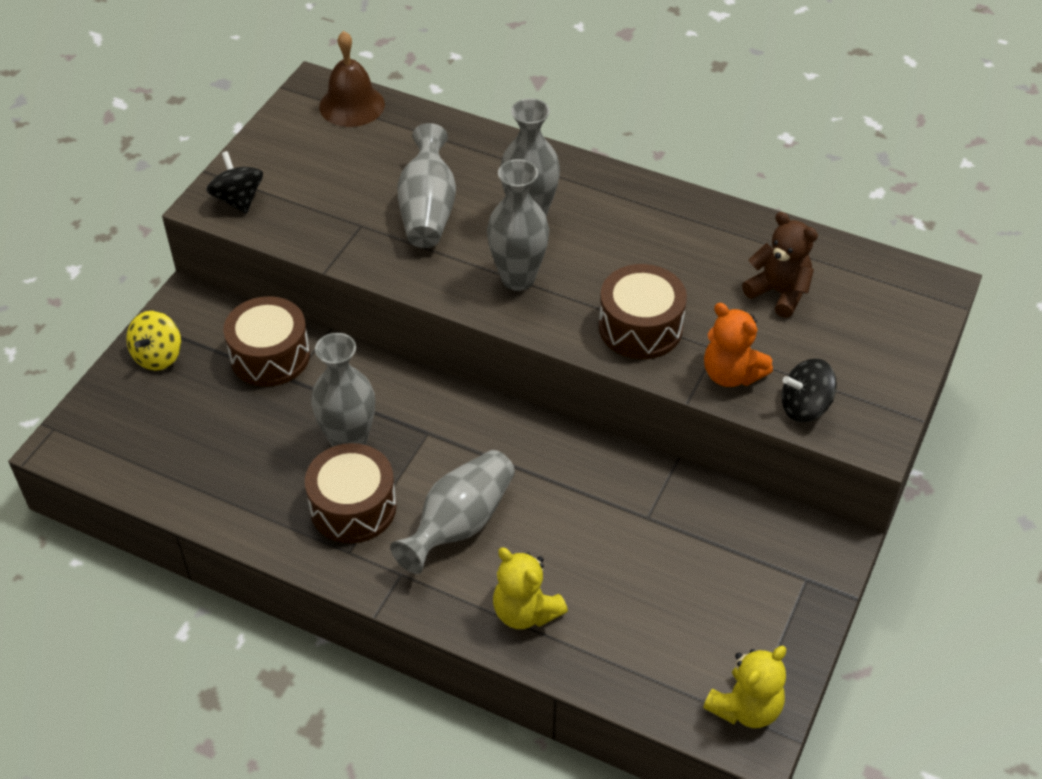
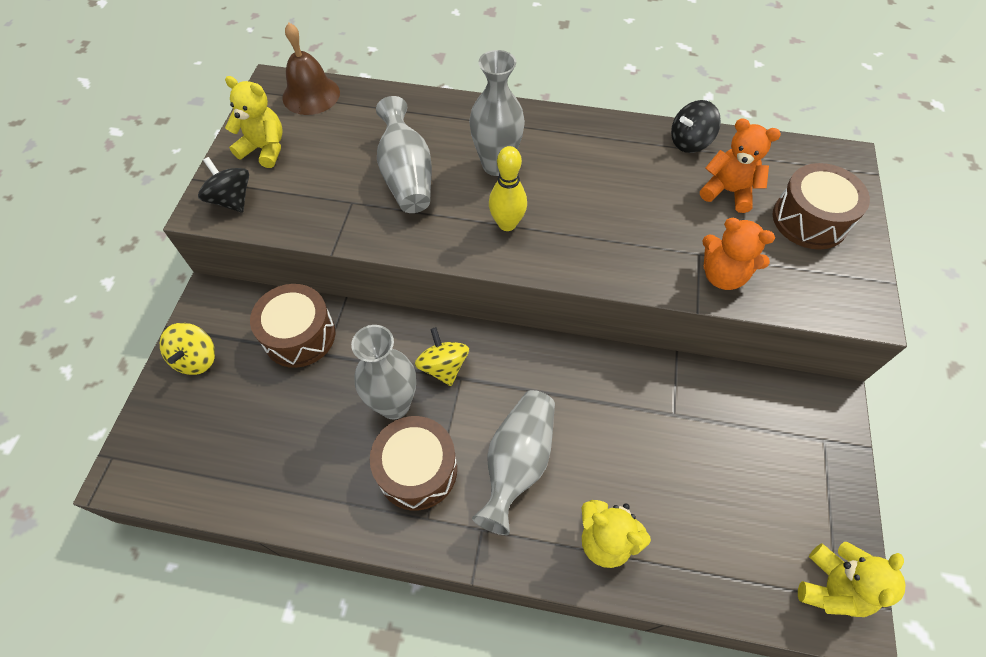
camera: 15 degrees left, 10 degrees up
grey vase [487,159,549,291] -> yellow bowling pin [489,146,527,231]
brown drum [599,264,687,359] -> brown drum moved to [773,163,870,250]
brown teddy bear [742,212,818,318] -> orange teddy bear [700,118,781,213]
black spinning top [781,358,837,422] -> black spinning top moved to [671,100,721,153]
none -> yellow teddy bear [225,76,283,168]
none -> yellow spinning top [415,327,469,386]

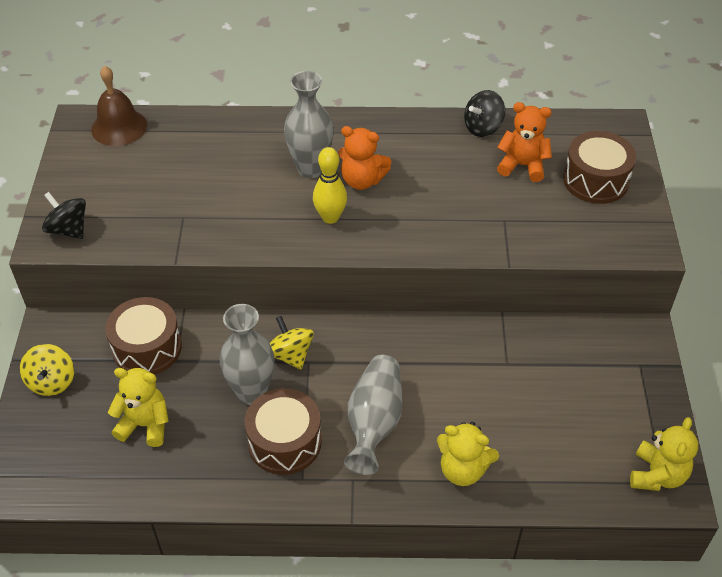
camera: 10 degrees left, 10 degrees down
yellow teddy bear [225,76,283,168] -> yellow teddy bear moved to [108,368,169,447]
grey vase [376,96,431,213] -> none
orange teddy bear [703,218,775,290] -> orange teddy bear moved to [338,126,391,190]

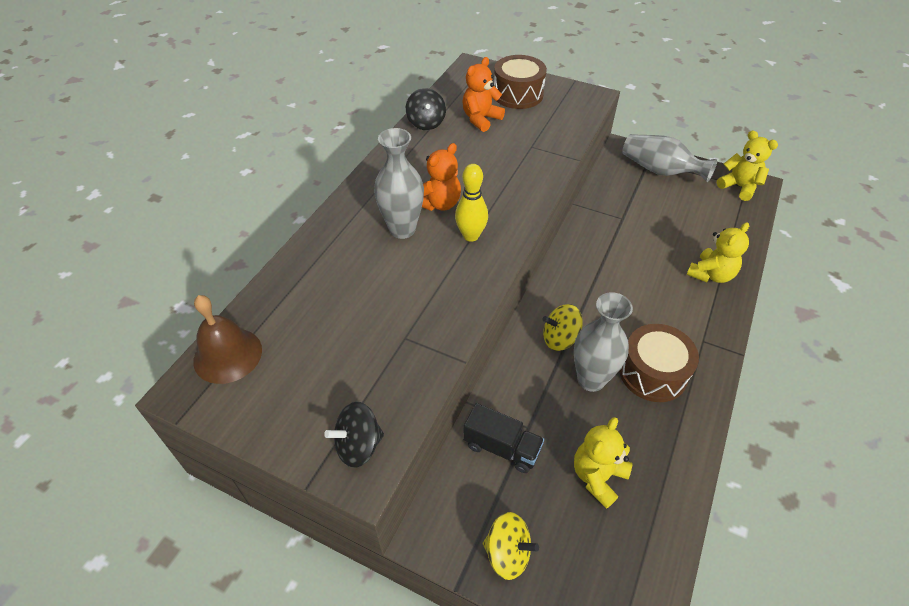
camera: 65 degrees left, 0 degrees up
brown drum [105,297,182,375] -> black truck [463,403,544,473]
grey vase [344,355,402,475] -> grey vase moved to [622,134,718,182]

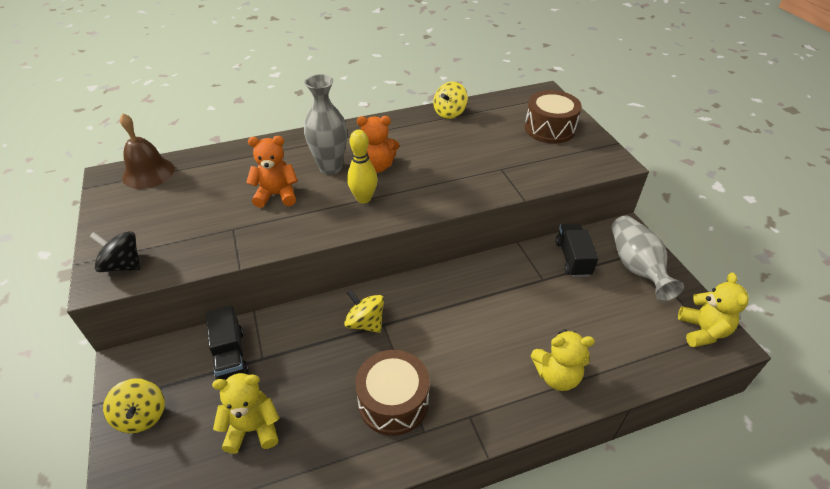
camera: 45 degrees right, 5 degrees down
black spinning top [406,88,446,130] -> yellow spinning top [433,81,468,119]
orange teddy bear [463,57,505,132] -> orange teddy bear moved to [246,136,298,208]
grey vase [574,292,633,392] -> none
none -> black truck [556,223,599,277]

